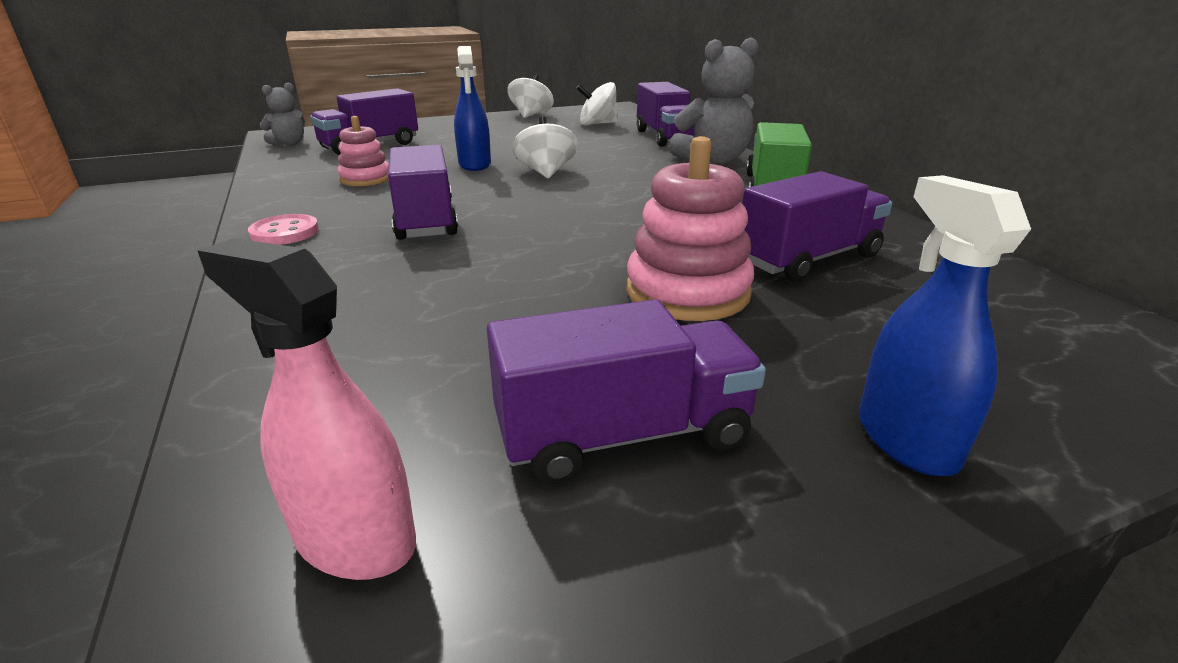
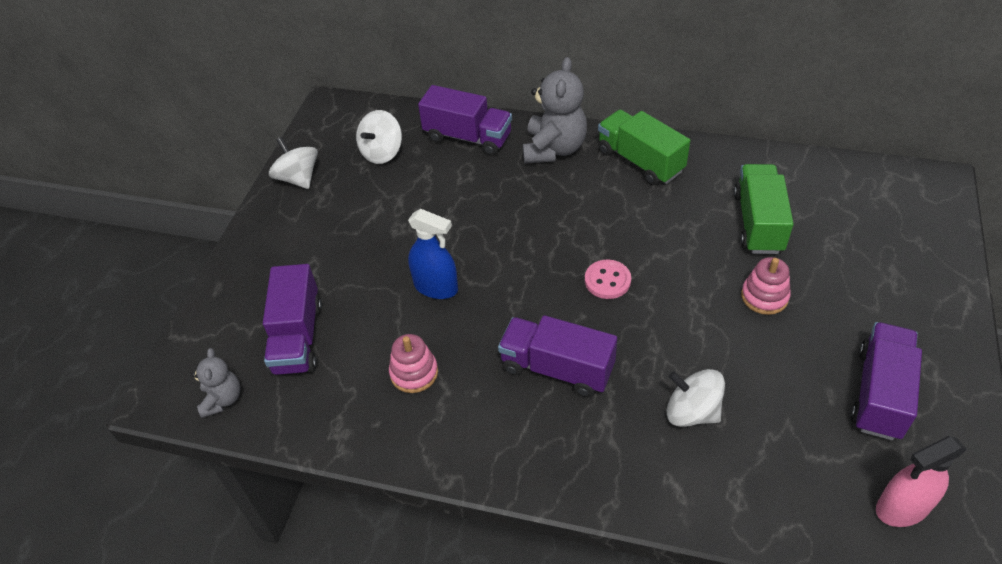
camera: 50 degrees left, 20 degrees up
pink button [248,214,319,245] -> pink button moved to [585,259,631,299]
white spinning top [512,116,578,178] -> white spinning top moved to [666,369,725,427]
pink stacking toy [627,136,754,321] -> pink stacking toy [741,257,791,315], size x0.62
purple truck [742,171,892,282] -> green truck [734,164,794,254]
blue spray bottle [859,175,1031,476] -> none

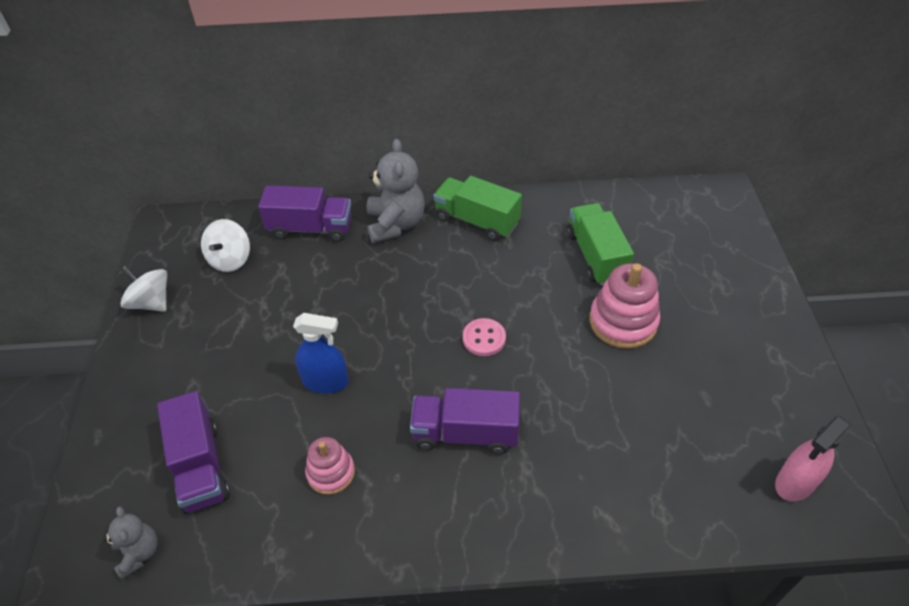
camera: 20 degrees left, 0 degrees up
white spinning top [666,369,725,427] -> none
pink stacking toy [741,257,791,315] -> pink stacking toy [590,263,660,349], size x1.62
purple truck [851,322,922,440] -> none

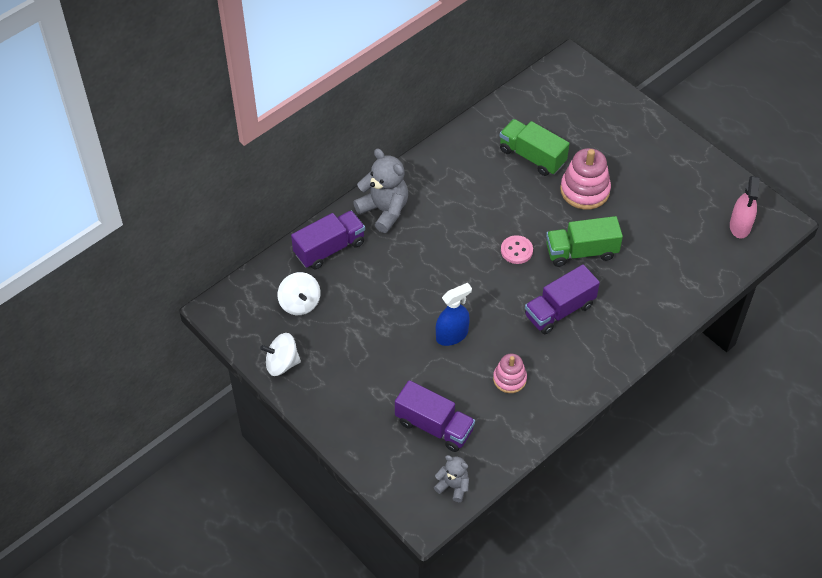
camera: 40 degrees left, 5 degrees up
green truck [433,176,522,241] -> green truck moved to [546,216,623,267]

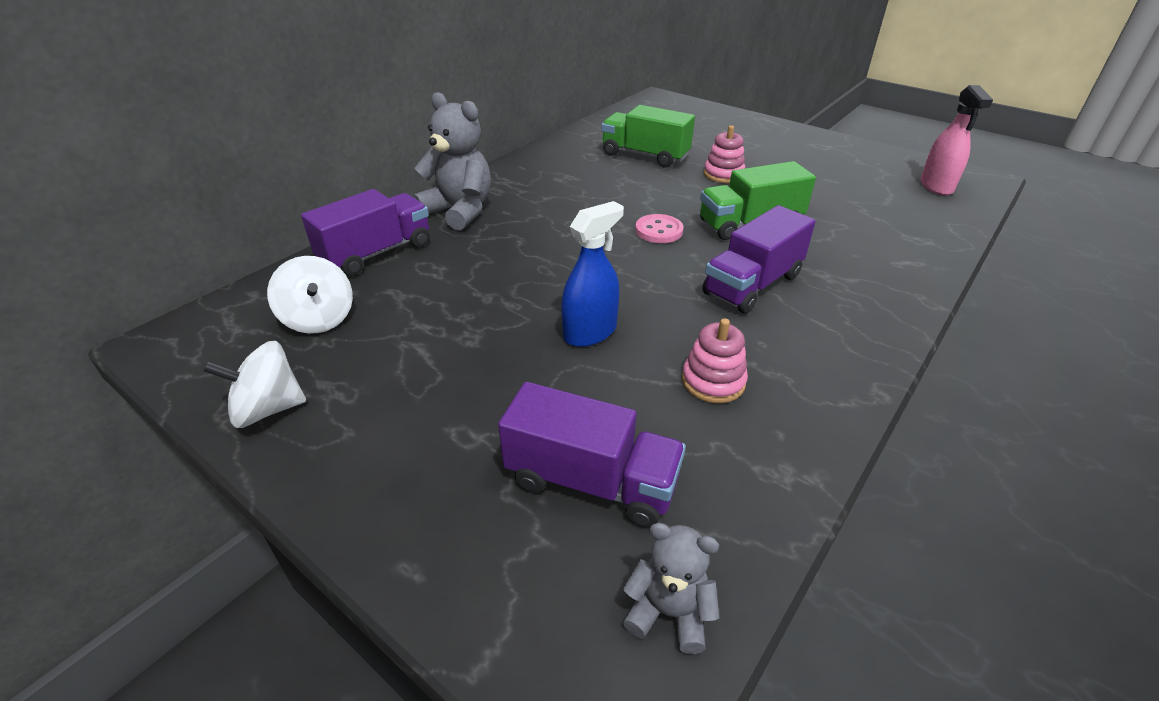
camera: 10 degrees left, 15 degrees down
pink stacking toy [560,148,611,210] -> pink stacking toy [704,125,745,183], size x0.62

